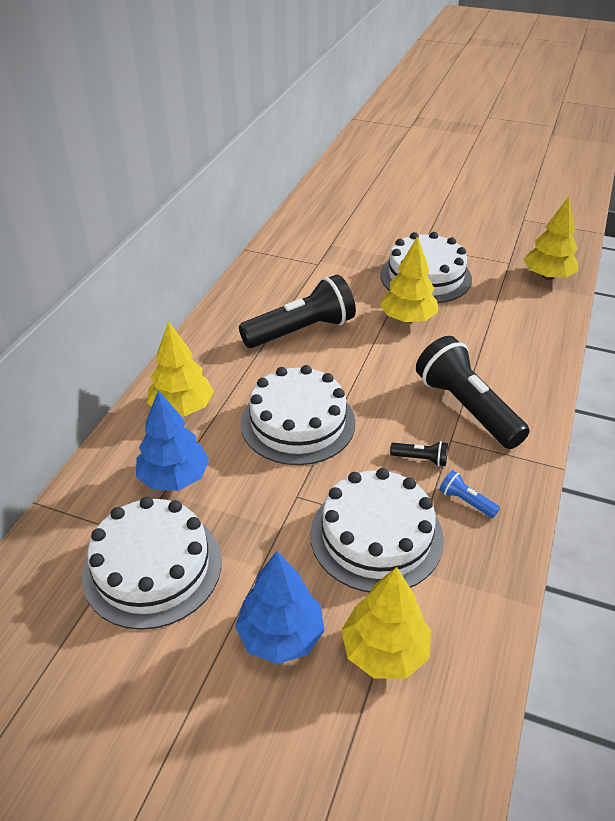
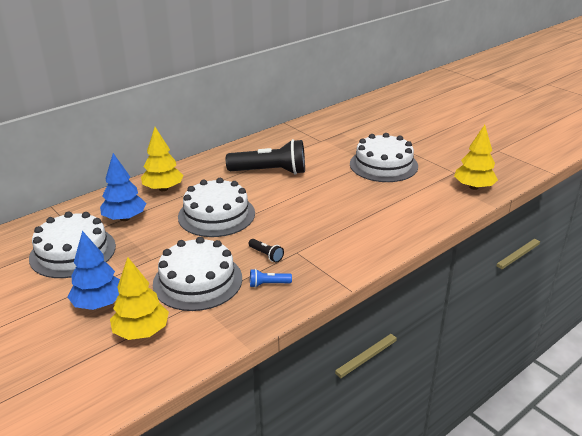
camera: 30 degrees right, 10 degrees down
yellow tree [380,236,438,323] -> none
black flashlight [416,336,530,449] -> none
blue flashlight [439,470,500,518] -> blue flashlight turned 75 degrees counterclockwise [250,269,292,288]

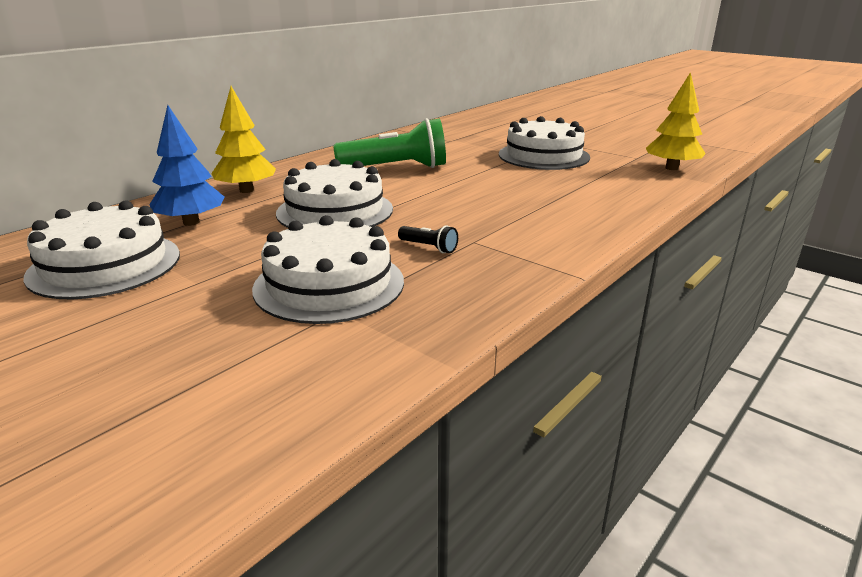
camera: 10 degrees left, 5 degrees down
blue tree [68,231,120,310] -> none
yellow tree [110,257,169,340] -> none
black flashlight [226,139,305,175] -> green flashlight [333,118,446,168]
blue flashlight [250,269,292,288] -> none

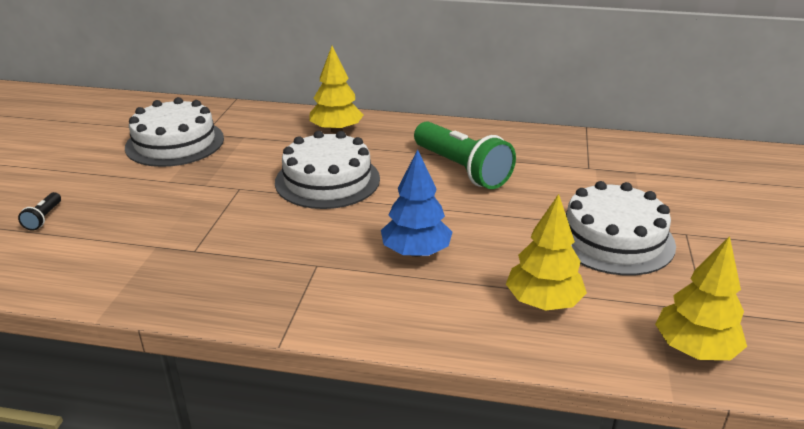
camera: 60 degrees right, 5 degrees up
blue tree [149,105,225,226] -> blue tree moved to [381,149,453,257]
white cake [252,215,404,324] -> none
black flashlight [398,225,458,253] -> black flashlight moved to [18,192,61,231]
none -> yellow tree [506,194,587,311]

